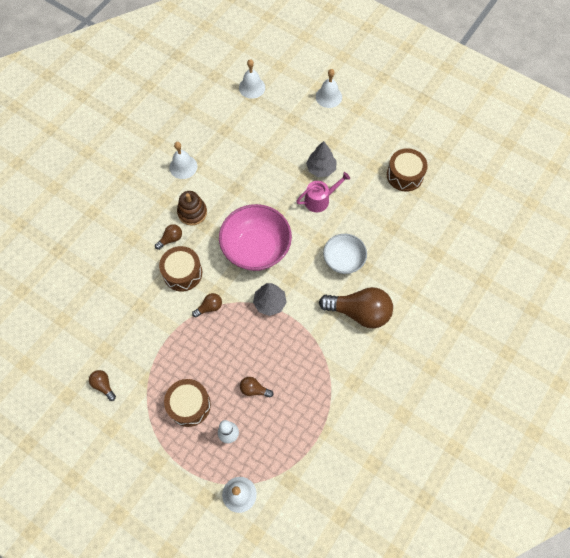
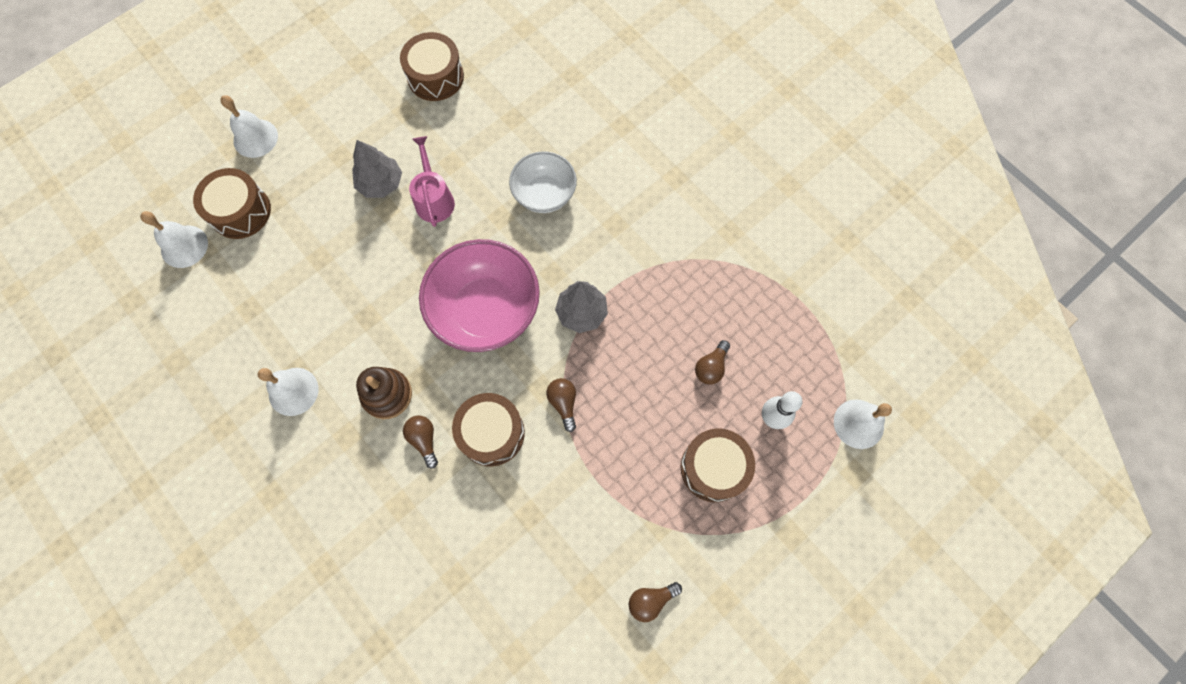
camera: 75 degrees left, 5 degrees up
brown light bulb [319,287,393,328] -> none
none -> brown drum [193,168,271,239]

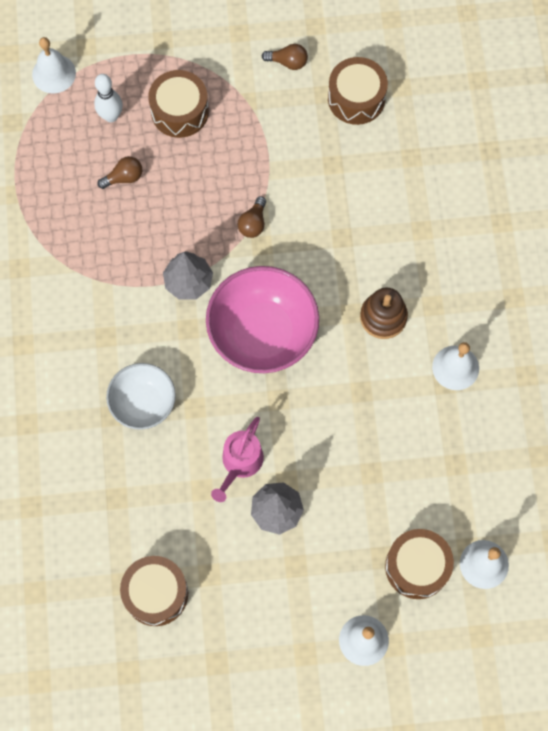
camera: 145 degrees left, 0 degrees up
brown light bulb [403,416,438,468] -> none
brown drum [452,393,525,467] -> brown drum moved to [328,57,388,125]

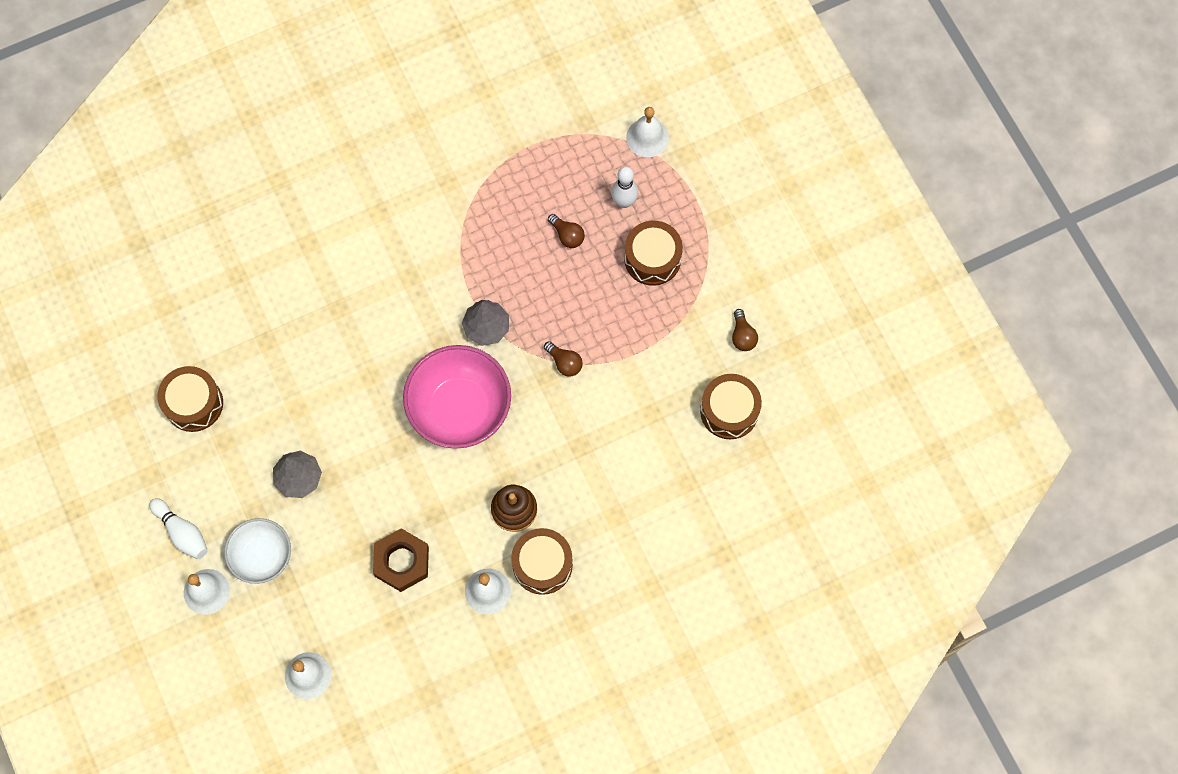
camera: 70 degrees right, 0 degrees up
white bowl [106,363,176,430] -> white bowl moved to [224,518,291,584]
pink watering can [211,417,264,502] -> none
brown light bulb [238,196,266,238] -> brown light bulb turned 135 degrees counterclockwise [544,341,583,376]
brown drum [385,529,454,599] -> brown drum moved to [511,528,573,595]
none -> white bowling pin [149,498,208,559]
none -> brown nut [373,528,429,592]

